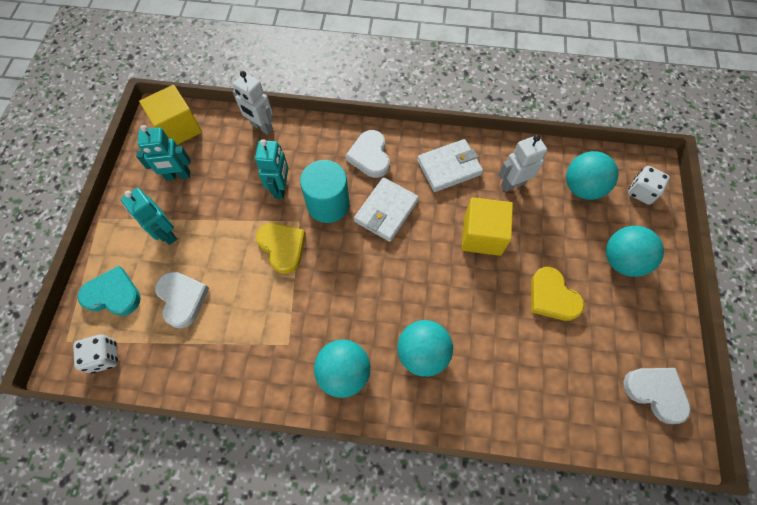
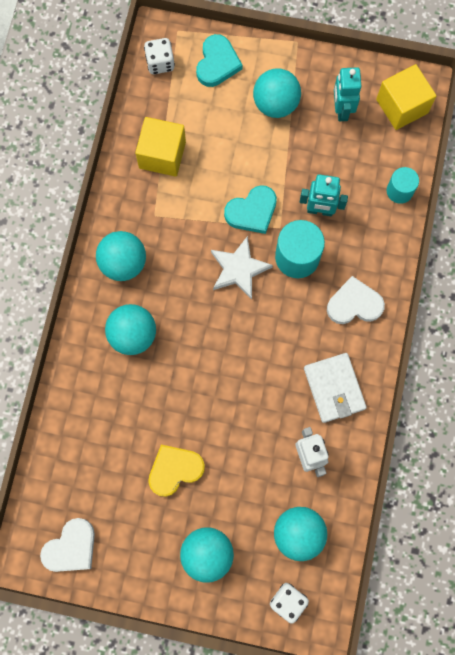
camera: 95 degrees right, 10 degrees up
turquoise robot [121,188,177,245] -> turquoise ball [253,69,301,118]
white heart [155,272,209,328] -> none
white robot [232,71,273,135] -> turquoise cylinder [387,167,419,204]
yellow heart [256,223,306,274] -> turquoise heart [224,185,277,234]
white wallet [354,177,419,242] -> none
yellow cube [462,197,513,256] -> yellow cube moved to [135,117,186,177]
none -> white star [211,236,273,300]

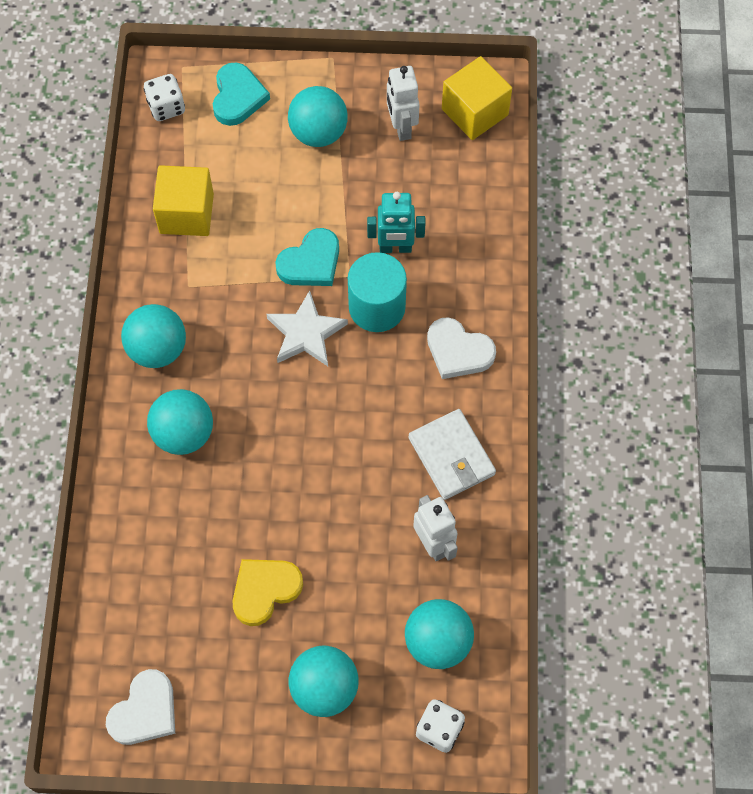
camera: 10 degrees left, 10 degrees down
white heart [327,276,385,324] -> white heart turned 135 degrees counterclockwise [427,317,496,379]
turquoise robot [334,67,361,121] -> white robot [387,66,420,141]
turquoise cylinder [387,167,419,204] -> none

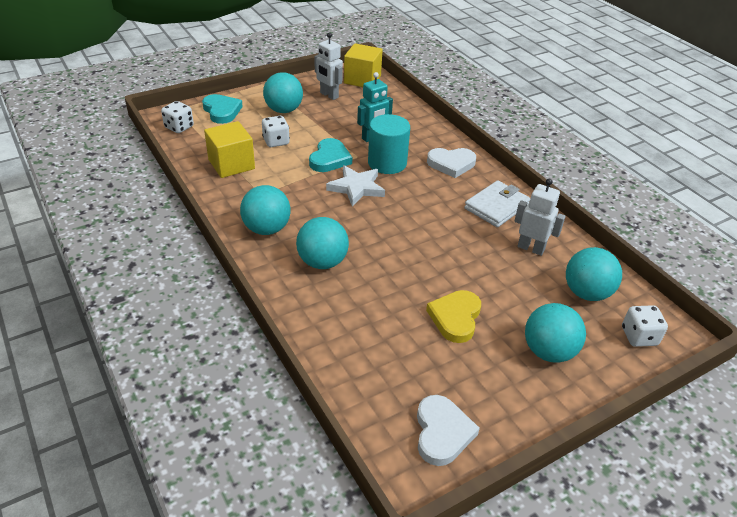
camera: 35 degrees left, 25 degrees down
white wallet [409,409,496,500] -> white wallet turned 75 degrees counterclockwise [464,180,530,227]
none -> white dice [262,116,290,147]

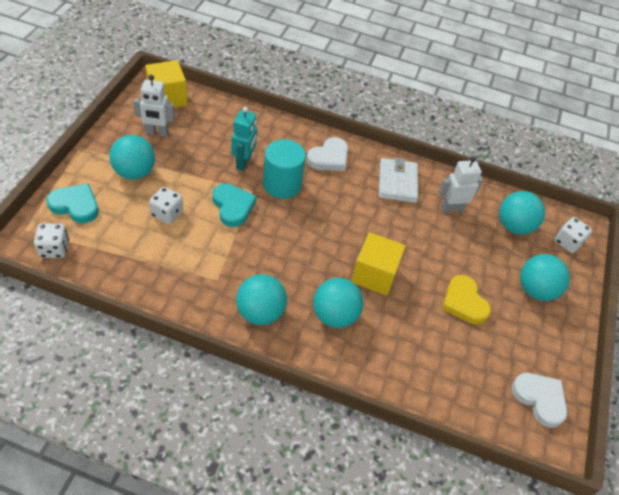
camera: 45 degrees left, 10 degrees up
yellow cube [204,121,255,178] -> yellow cube moved to [351,232,406,296]
white star [326,165,385,207] -> none

